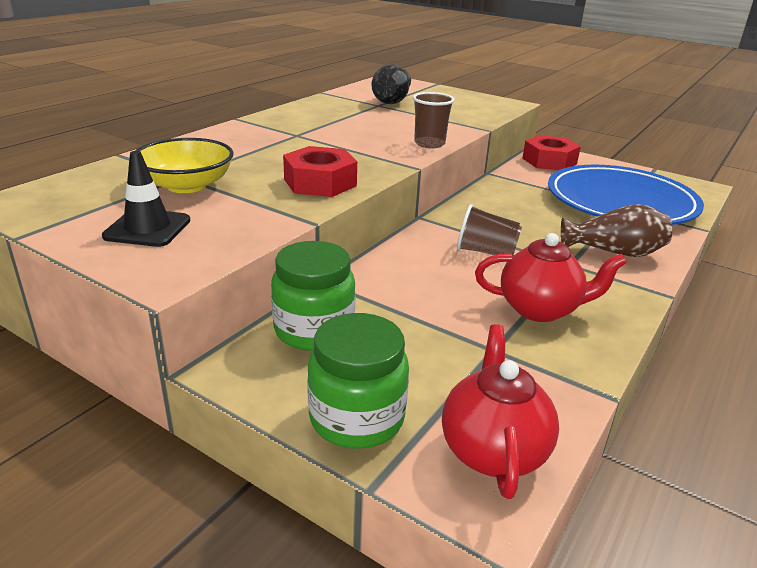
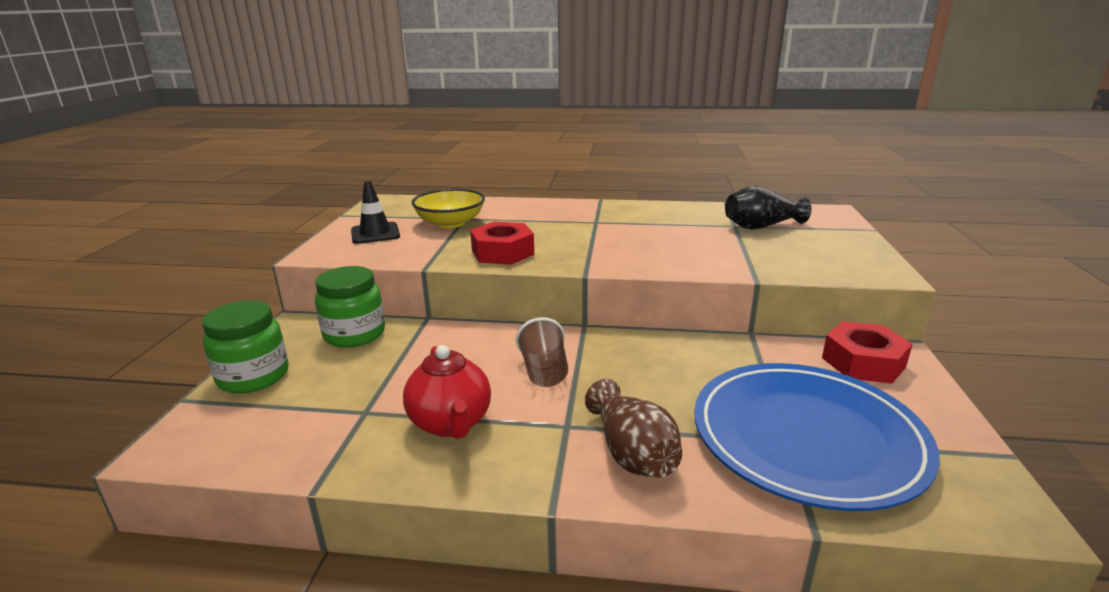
camera: 65 degrees right, 5 degrees down
brown cup [413,92,455,148] -> none
red teapot [442,324,559,499] -> none

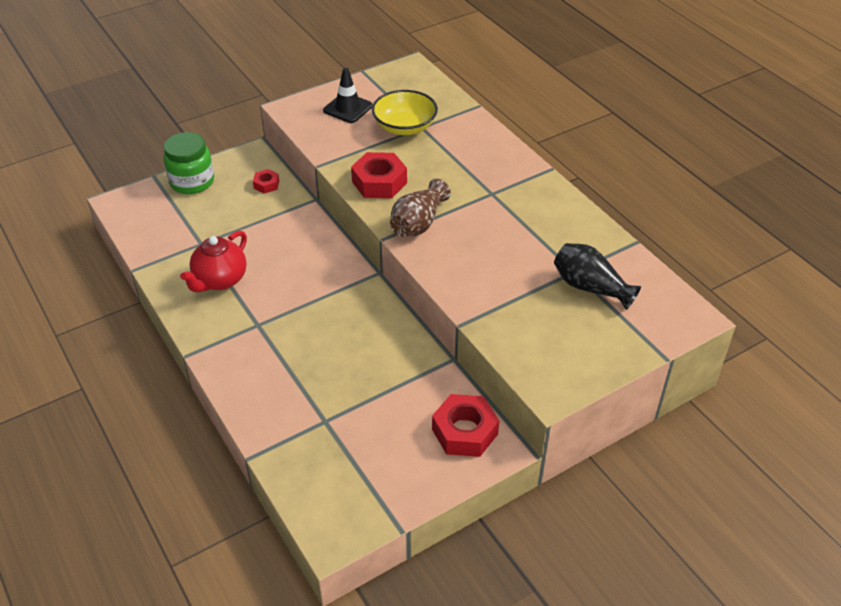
camera: 50 degrees right, 20 degrees up
green jar [315,266,385,348] -> red nut [253,169,279,194]
brown cup [516,317,568,387] -> none
brown vase [585,379,682,478] -> brown vase moved to [390,179,451,237]
blue plate [694,363,940,511] -> none

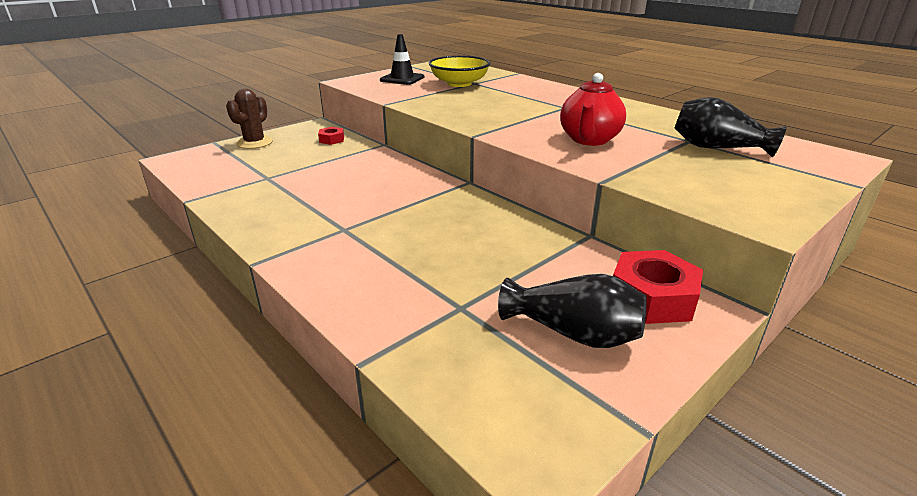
camera: 10 degrees left, 15 degrees down
green jar [164,132,214,194] -> brown cactus [226,88,273,149]
red teapot [180,231,247,292] -> red teapot moved to [560,73,626,146]
red nut [351,152,407,198] -> none
brown vase [390,179,451,237] -> none
none -> black vase [498,274,647,348]

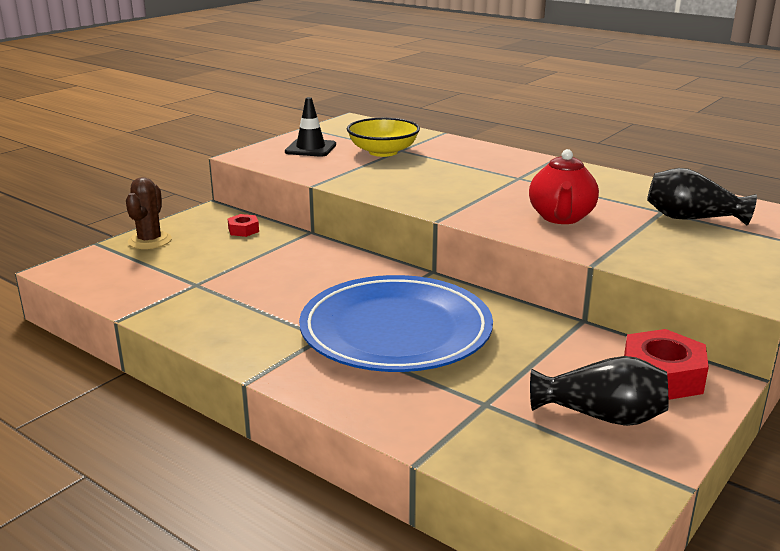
camera: 10 degrees left, 5 degrees down
none -> blue plate [299,275,493,372]

